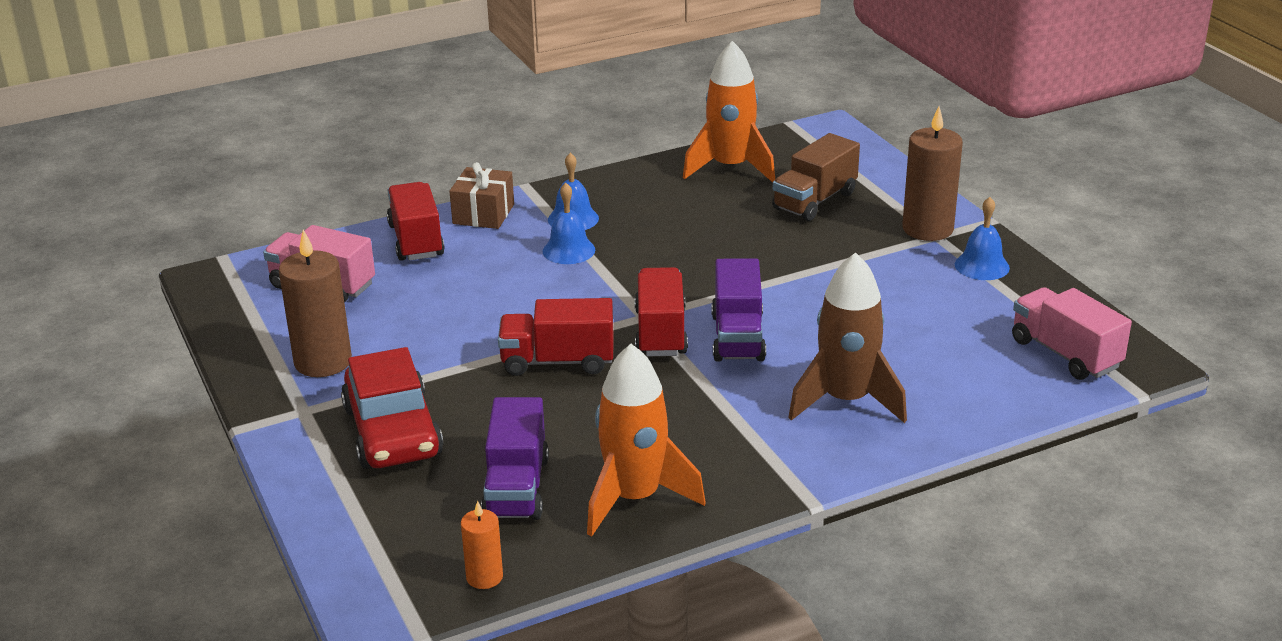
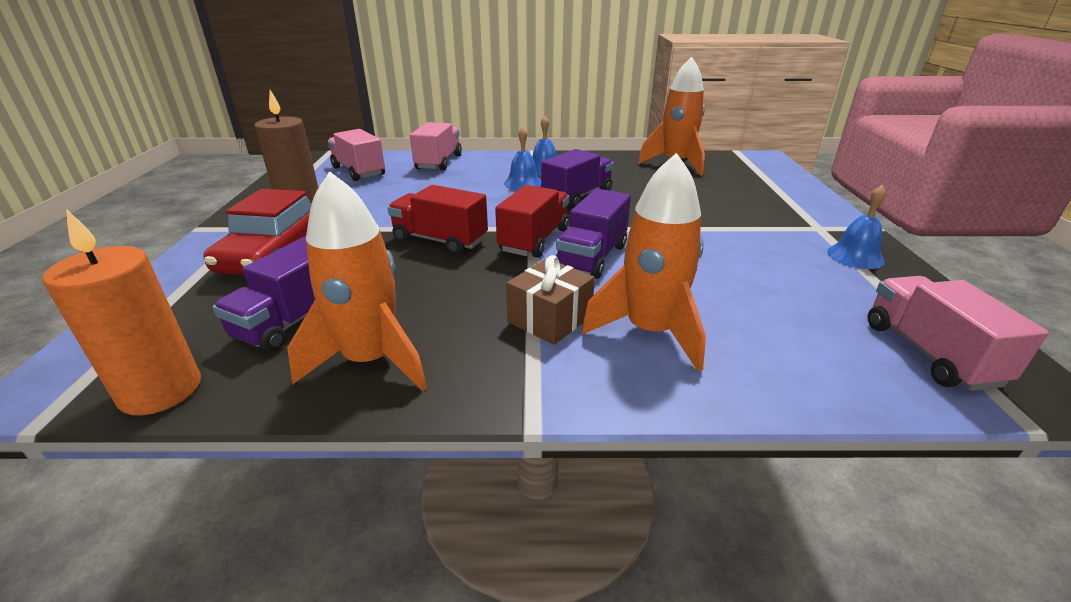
camera: 25 degrees right, 0 degrees up
red truck [387,182,445,261] -> pink truck [410,122,462,171]
brown gift [449,162,514,229] -> brown gift moved to [506,255,595,345]
orange candle [461,501,503,589] -> orange candle [43,209,201,415], size x1.86
brown truck [772,133,860,221] -> none
brown rocket [788,252,907,423] -> orange rocket [581,153,706,372]
brown candle [902,106,963,241] -> none
none -> purple truck [541,149,614,209]

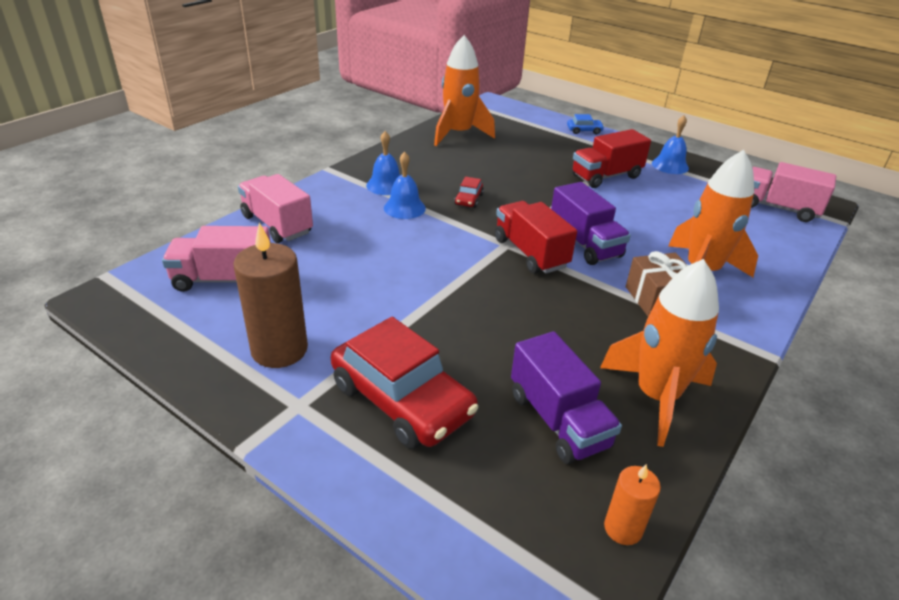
camera: 55 degrees left, 5 degrees up
orange candle [43,209,201,415] -> orange candle [604,464,661,545], size x0.54
red truck [388,185,488,255] -> red truck moved to [572,129,651,188]
purple truck [541,149,614,209] -> red car [454,177,484,208]
none -> blue car [567,114,604,134]

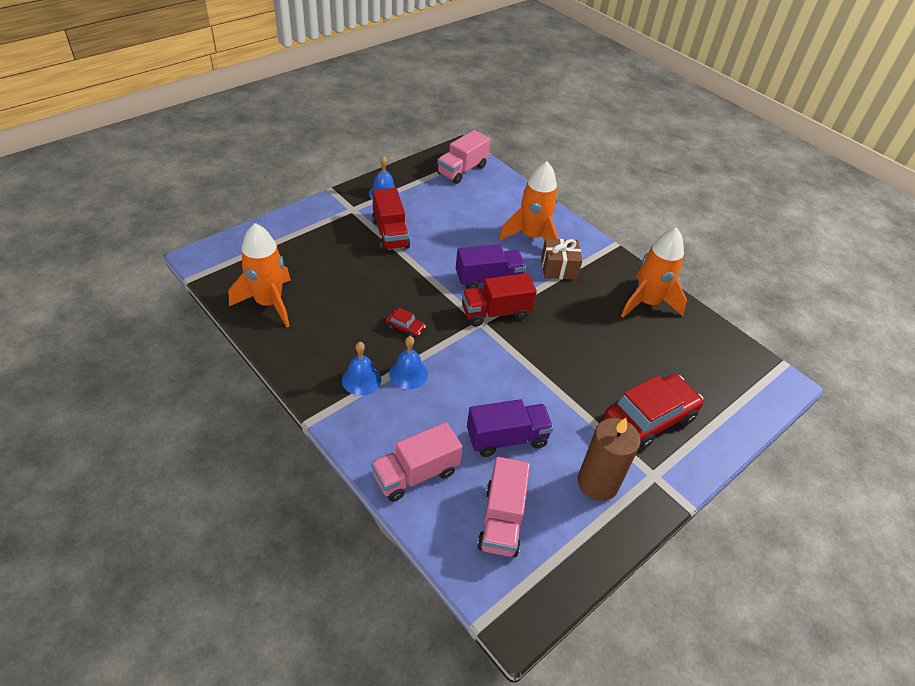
camera: 80 degrees left, 10 degrees up
purple truck [511,331,622,464] -> purple truck moved to [467,399,553,457]
blue car [567,114,604,134] -> none
orange candle [604,464,661,545] -> none

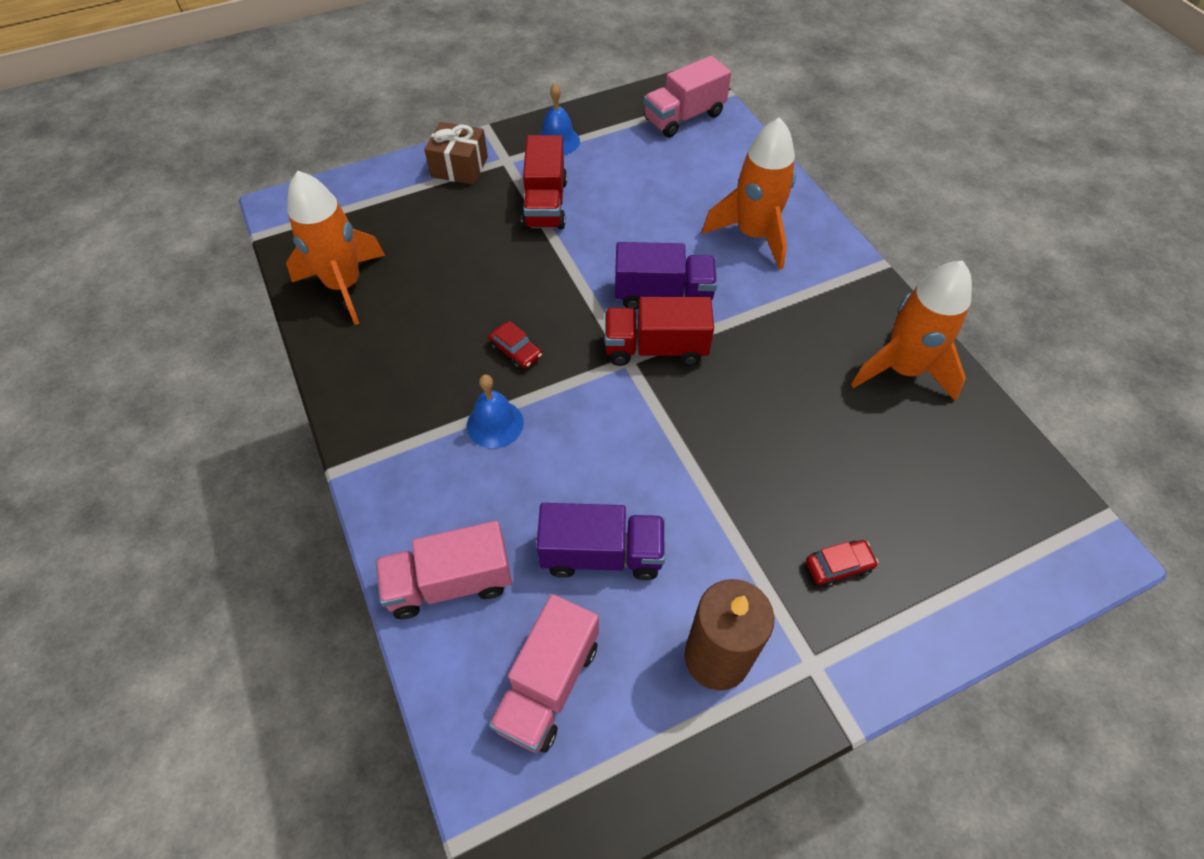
camera: 20 degrees right, 10 degrees up
blue bell [342,342,381,396] -> none
brown gift [541,239,582,280] -> brown gift moved to [424,122,488,185]
red car [604,374,703,450] -> red car [806,540,878,588], size x0.42

